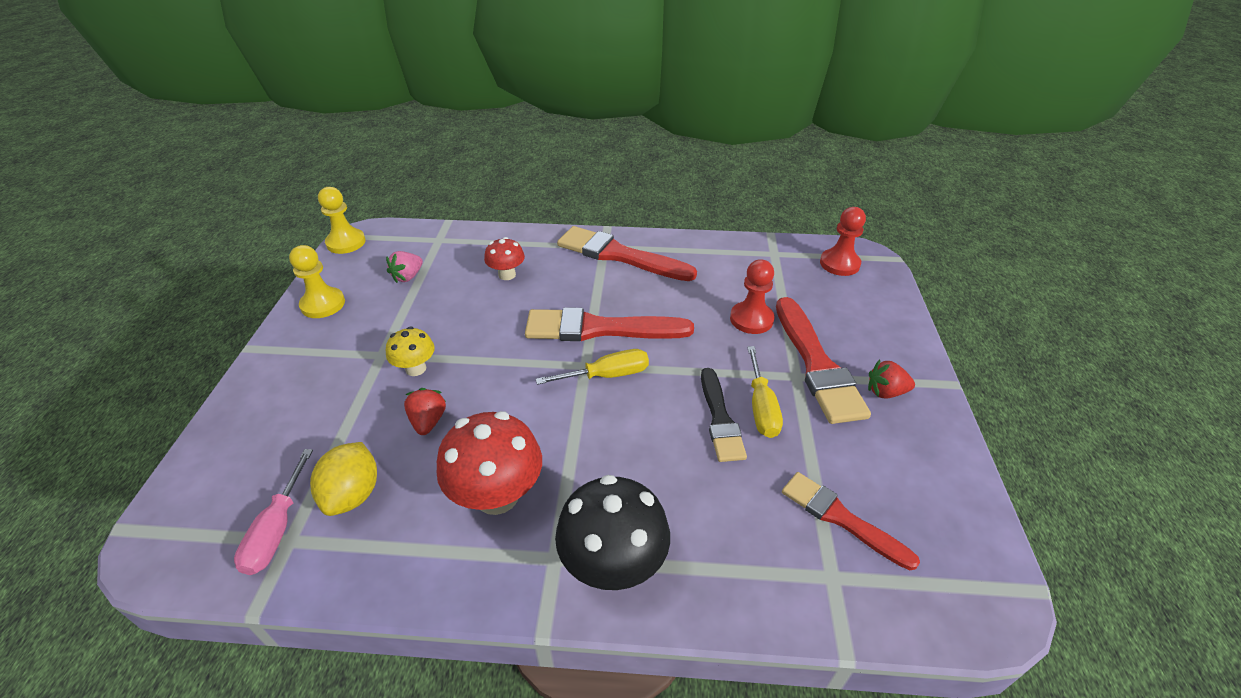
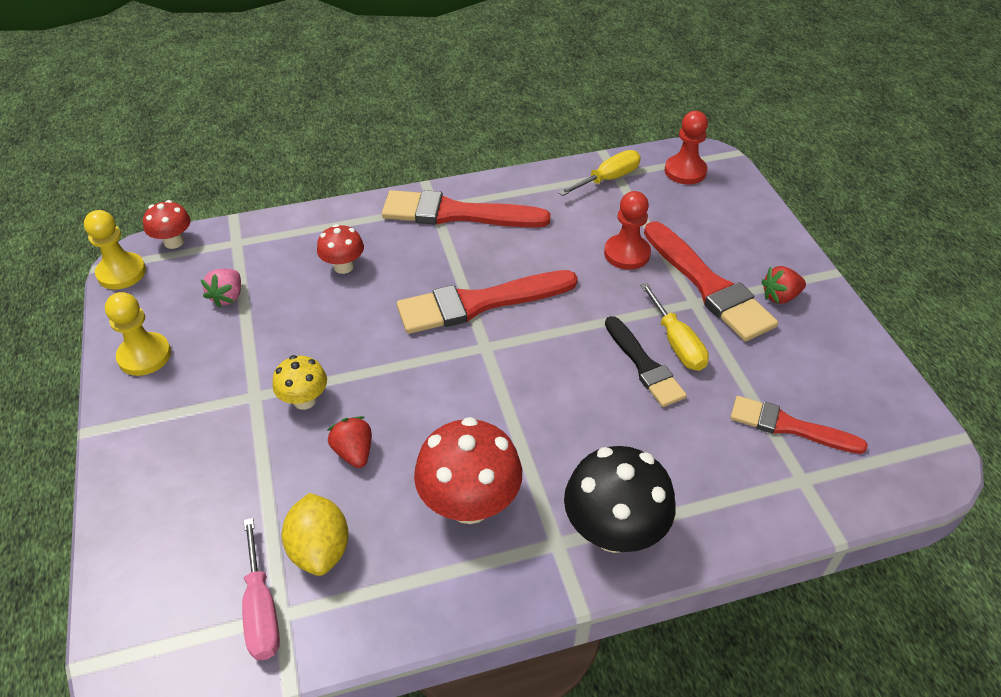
camera: 20 degrees left, 5 degrees up
yellow screwdriver [536,349,649,385] -> yellow screwdriver moved to [558,150,641,196]
none -> red mushroom [143,200,191,249]

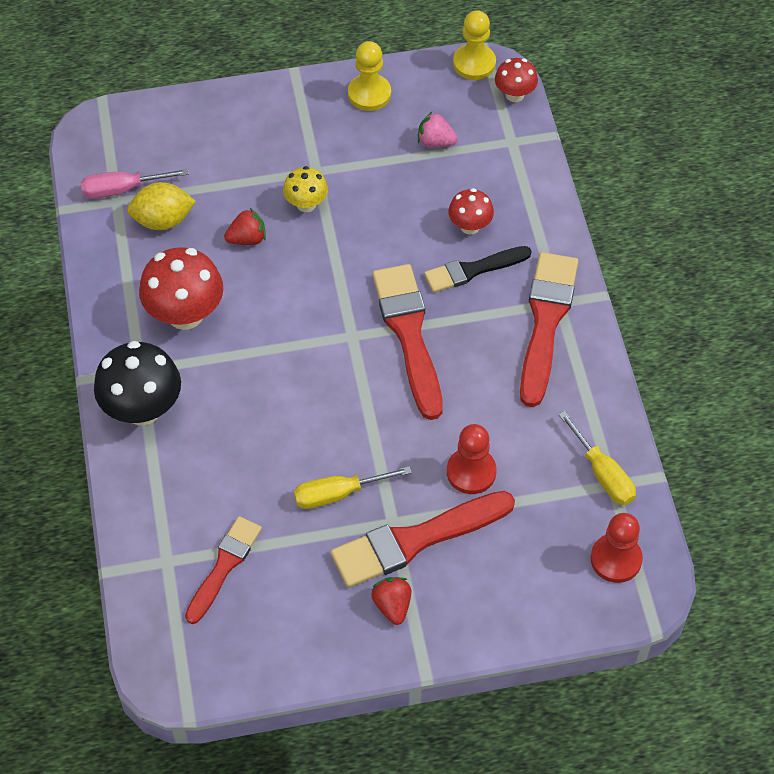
camera: 95 degrees right, 10 degrees up
black brush [605,316,687,407] -> black brush moved to [424,246,532,293]

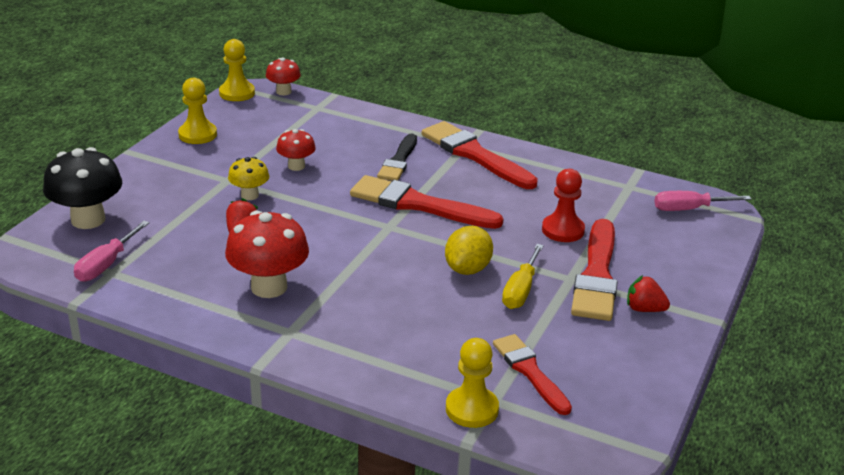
camera: 55 degrees left, 25 degrees down
black mushroom [94,341,181,425] -> black mushroom moved to [43,147,122,229]
yellow lemon [127,182,196,230] -> yellow lemon moved to [445,226,493,275]
pink strawberry [418,111,458,147] -> none
red mushroom [448,188,494,235] -> red mushroom moved to [276,129,316,171]
yellow screwdriver [558,411,636,505] -> none
red pawn [591,513,643,583] -> pink screwdriver [654,191,751,211]
none -> yellow pawn [446,338,499,428]

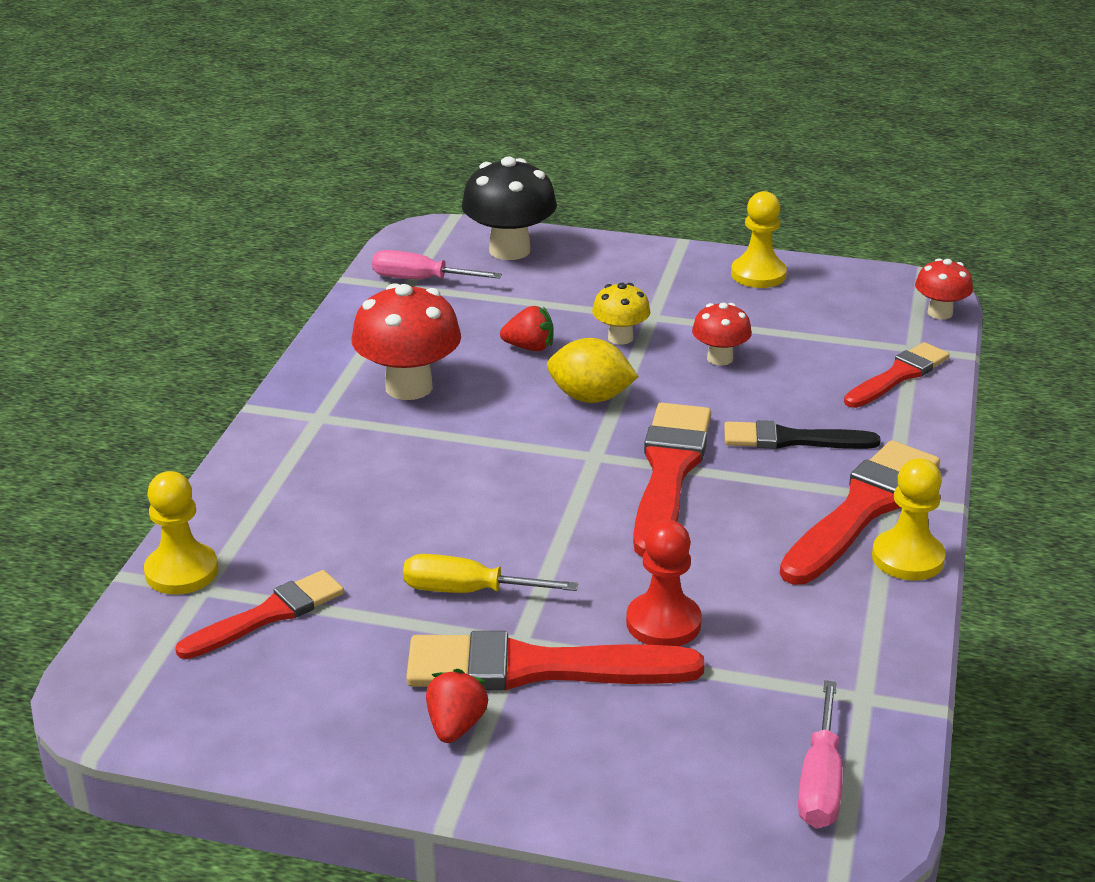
camera: 80 degrees right, 0 degrees up
yellow pawn [219,39,255,101] -> yellow pawn moved to [872,458,946,581]
yellow lemon [445,226,493,275] -> yellow lemon moved to [547,338,638,403]
pink screwdriver [654,191,751,211] -> pink screwdriver turned 150 degrees counterclockwise [798,680,843,828]
none -> red brush [844,342,950,408]

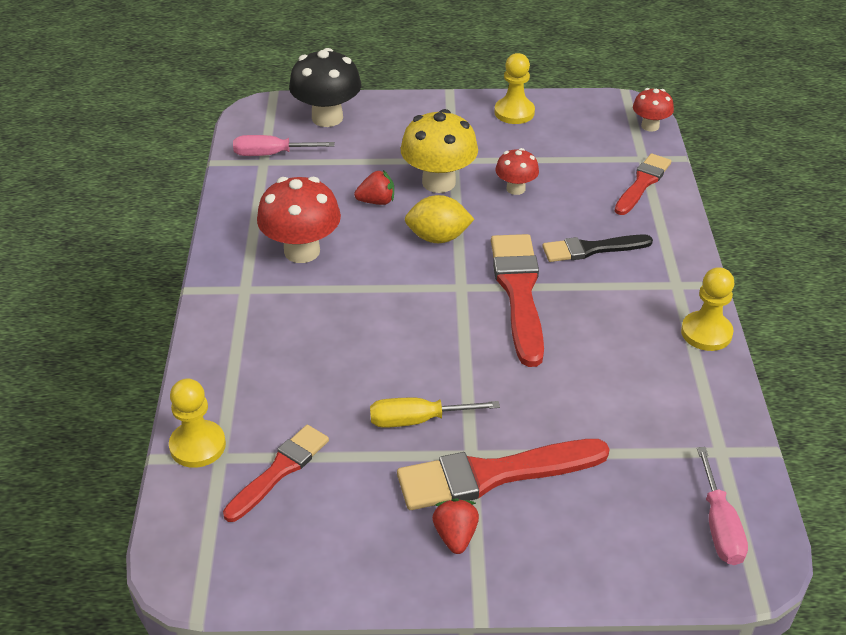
camera: 15 degrees left, 10 degrees up
yellow mushroom [592,283,651,345] -> yellow mushroom [401,109,478,193], size x1.78
red pawn [626,520,702,646] -> none
red brush [780,440,940,585] -> none

